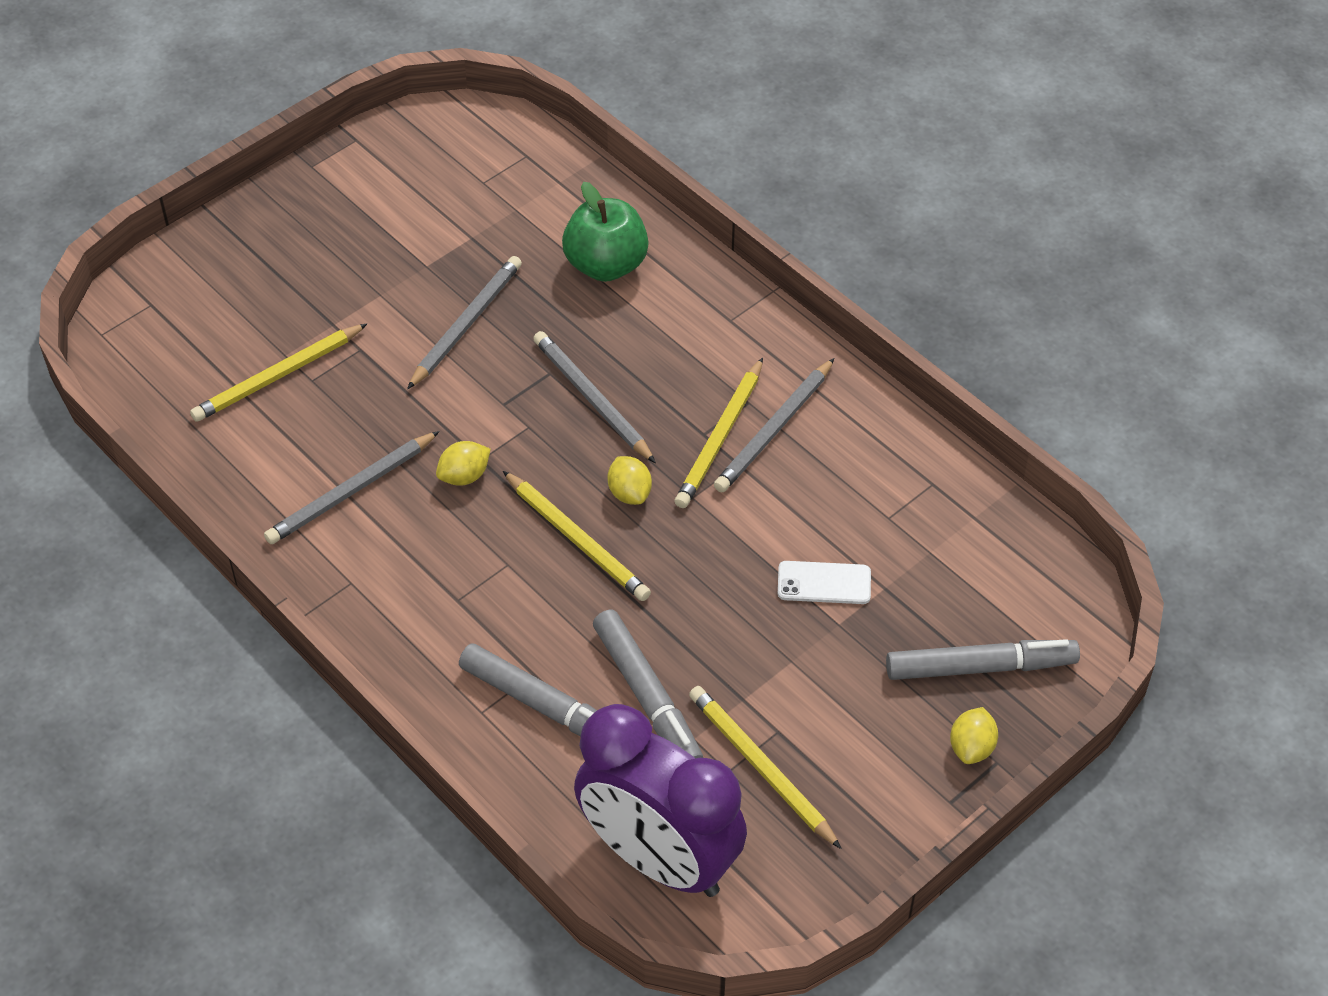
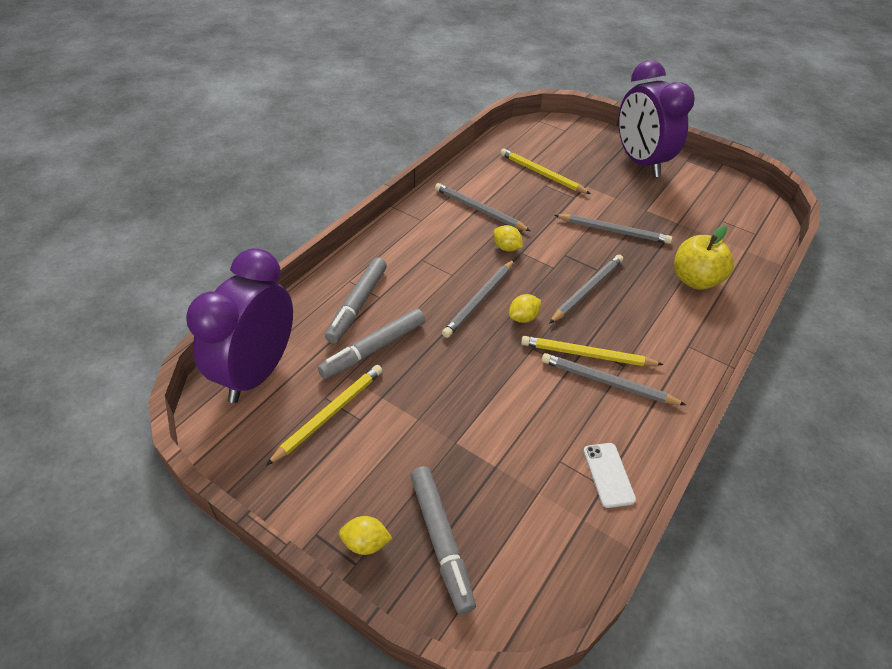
camera: 75 degrees right, 5 degrees down
yellow pencil [503,471,651,601] -> grey pencil [442,260,514,338]
green apple [562,182,649,282] -> yellow apple [674,225,734,290]
white phone [778,561,871,604] -> white phone moved to [583,443,636,508]
none -> purple clock [618,60,695,177]

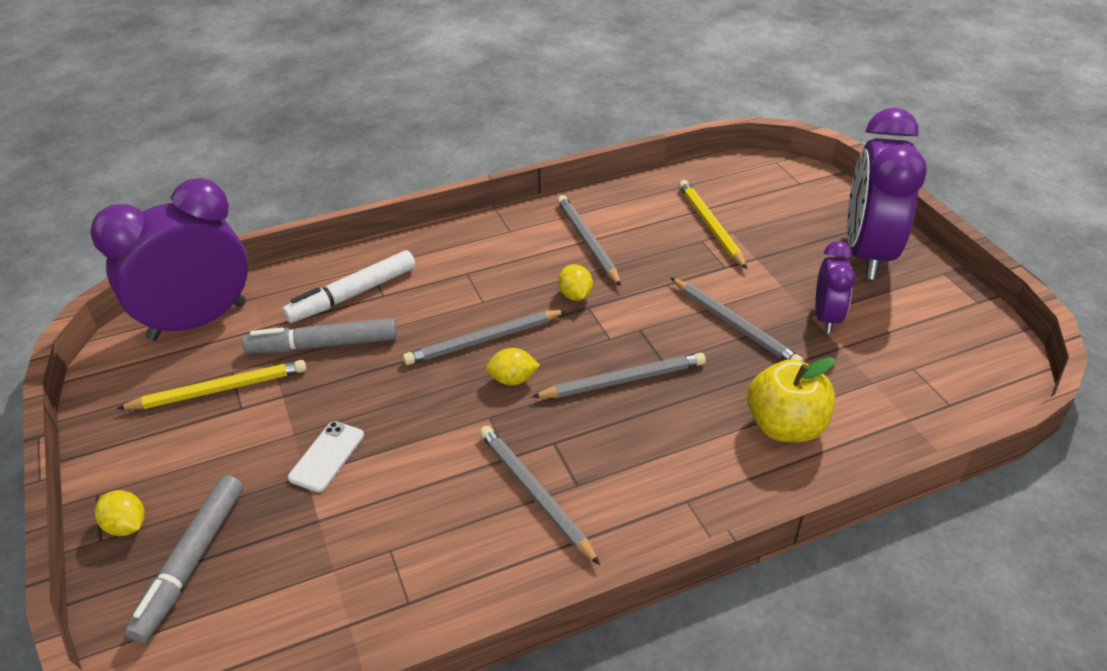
camera: 35 degrees right, 5 degrees down
grey marker [325,258,387,344] -> white marker [282,250,416,323]
yellow pencil [521,336,664,366] -> none
white phone [583,443,636,508] -> white phone moved to [288,421,364,492]
none -> purple clock [815,241,855,333]

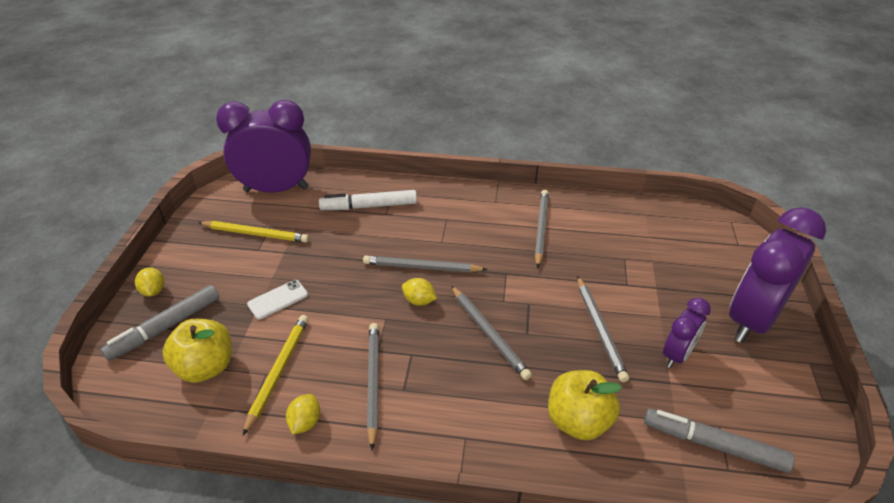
camera: 30 degrees right, 0 degrees up
grey marker [242,318,397,354] -> grey marker moved to [644,409,795,473]
grey pencil [532,353,706,398] -> grey pencil turned 45 degrees clockwise [451,286,532,380]
yellow lemon [558,264,593,301] -> yellow lemon moved to [286,394,320,435]
yellow pencil [679,180,747,269] -> yellow pencil moved to [243,315,309,435]
none -> yellow apple [162,319,232,383]

